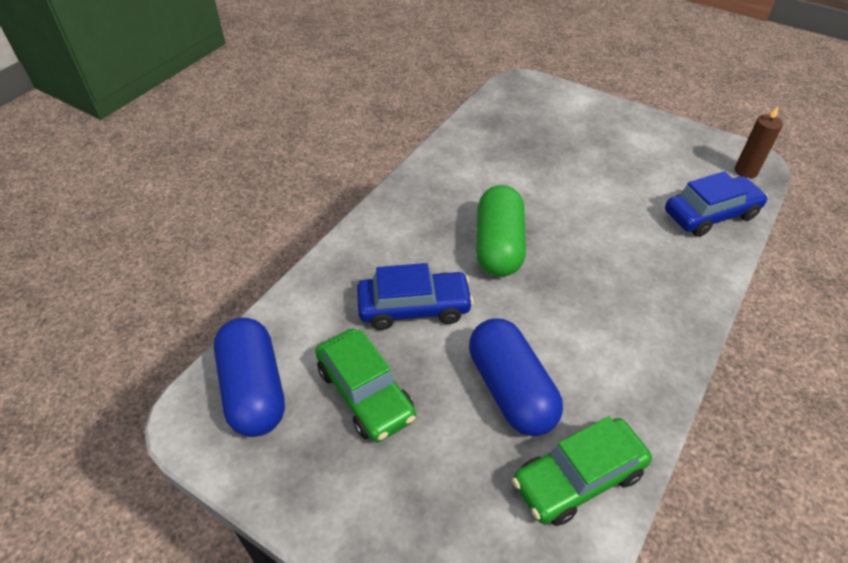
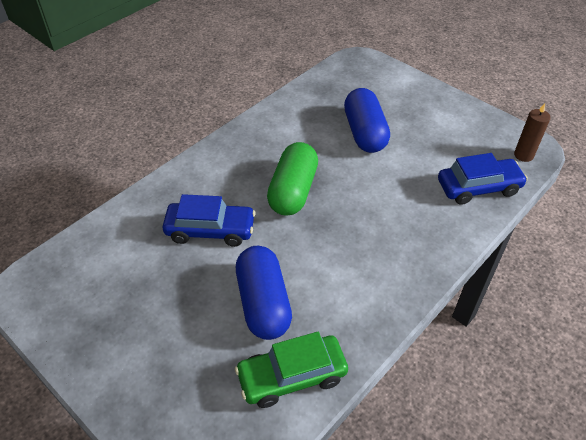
camera: 10 degrees right, 0 degrees up
blue capsule [214,317,285,437] -> blue capsule moved to [344,88,390,153]
green car [315,329,416,442] -> none

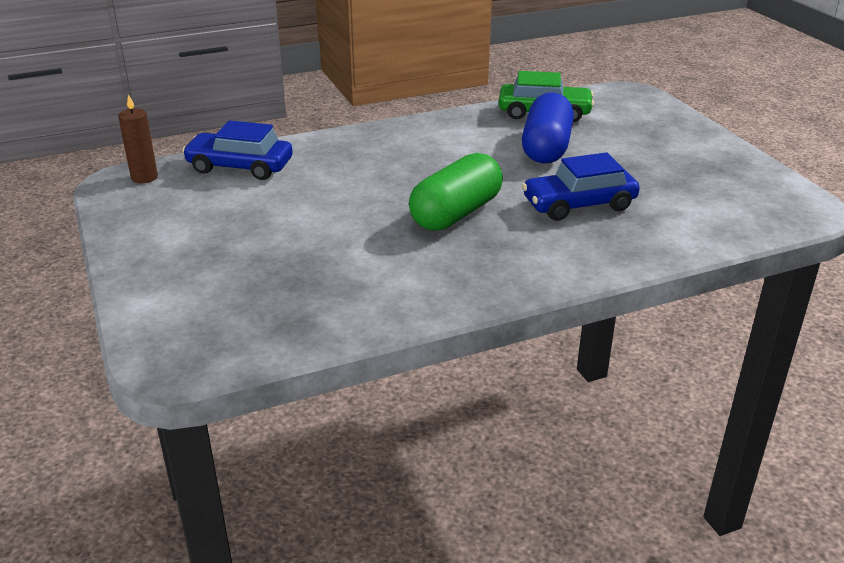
camera: 155 degrees left, 15 degrees down
blue car [163,194,256,247] -> blue car turned 45 degrees counterclockwise [522,152,640,221]
blue capsule [344,88,390,153] -> none

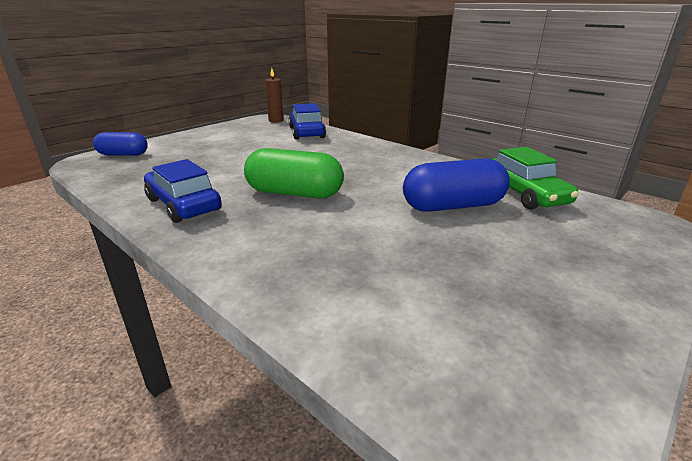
camera: 65 degrees right, 5 degrees down
blue car [522,152,640,221] -> blue car moved to [144,159,222,223]
none -> blue capsule [93,132,148,156]

